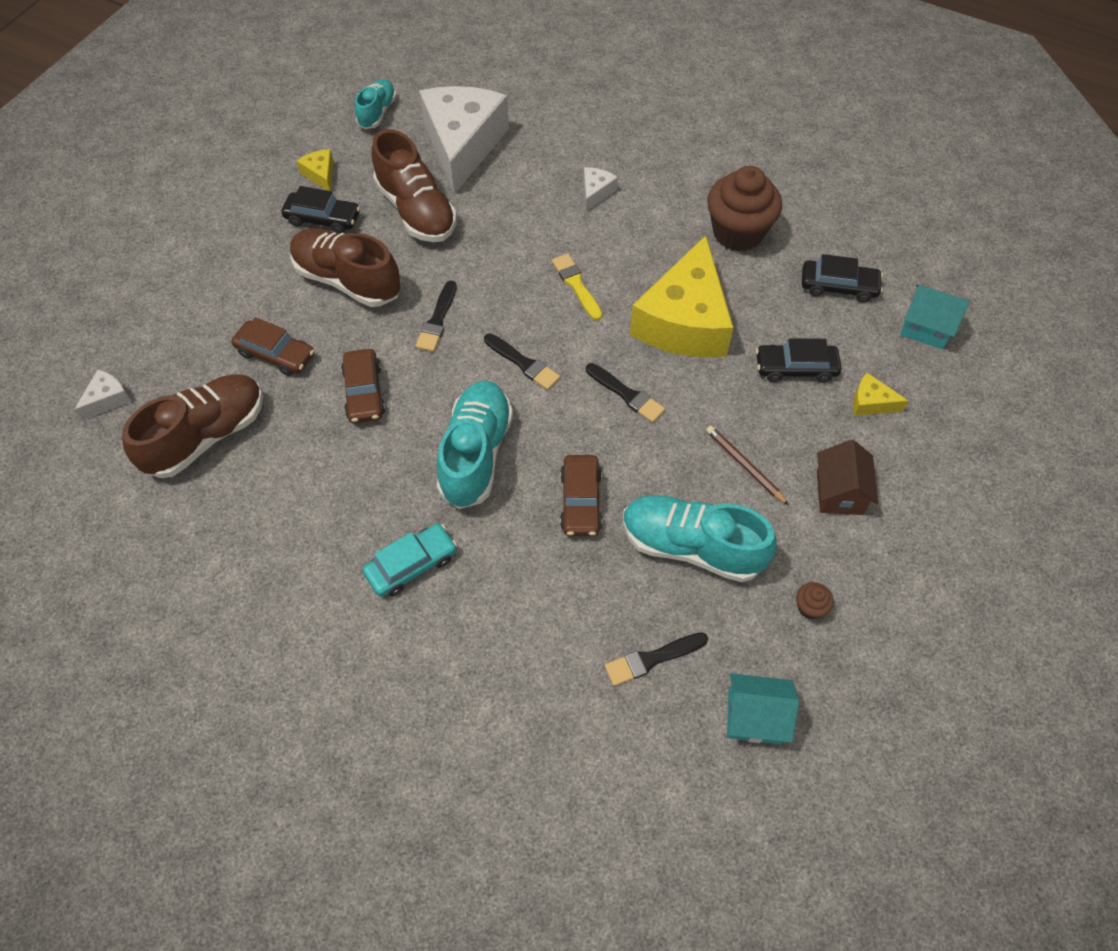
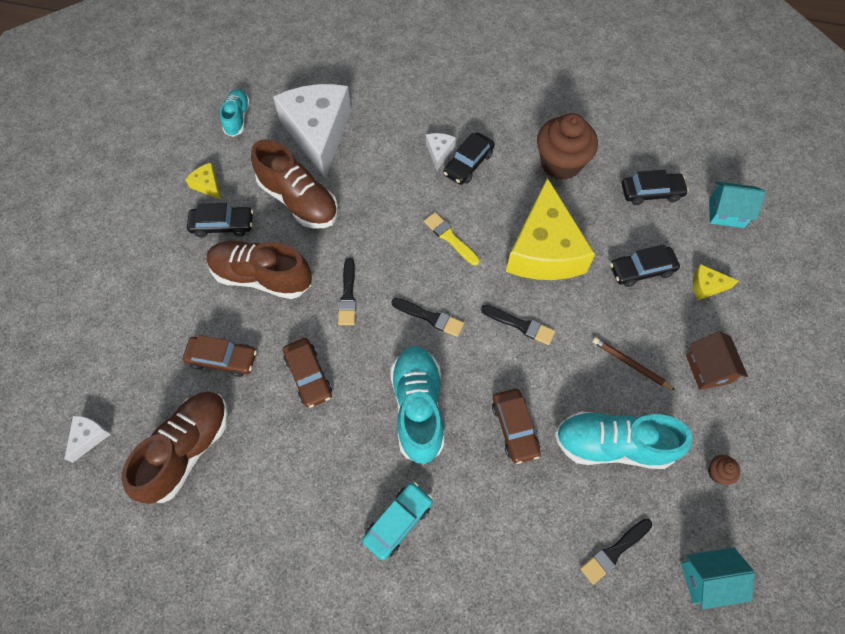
camera: 15 degrees left, 5 degrees up
none -> black car [443,132,495,185]

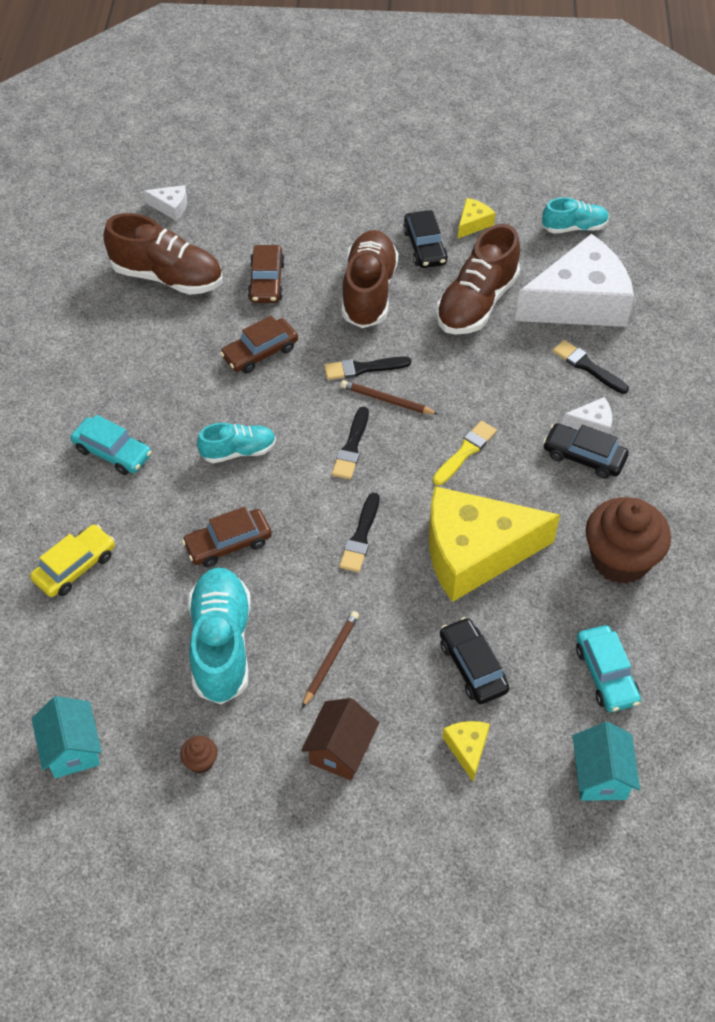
camera: 80 degrees right, 10 degrees down
turquoise shoe [390,346,444,464] -> turquoise shoe [197,423,276,463], size x0.58
black brush [580,519,652,584] -> black brush moved to [553,340,629,394]
black car [622,170,689,205] -> turquoise car [576,625,641,712]
brown house [686,331,748,390] -> brown house turned 45 degrees counterclockwise [301,698,379,781]
none -> yellow car [30,524,115,597]
none -> brown pencil [341,380,438,414]

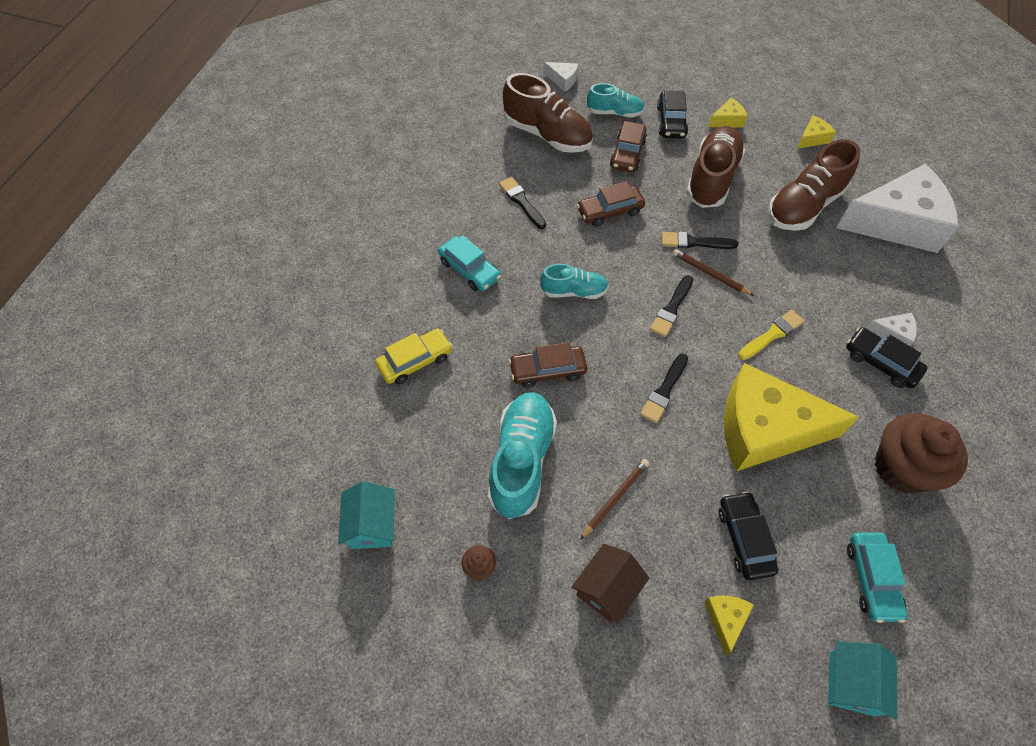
camera: 15 degrees right, 5 degrees up
black car [403,210,448,268] -> black car moved to [657,91,688,139]
turquoise shoe [542,197,609,234] -> turquoise shoe moved to [587,83,644,118]
black brush [553,340,629,394] -> black brush moved to [499,177,546,229]
none -> yellow cheese [708,98,748,127]

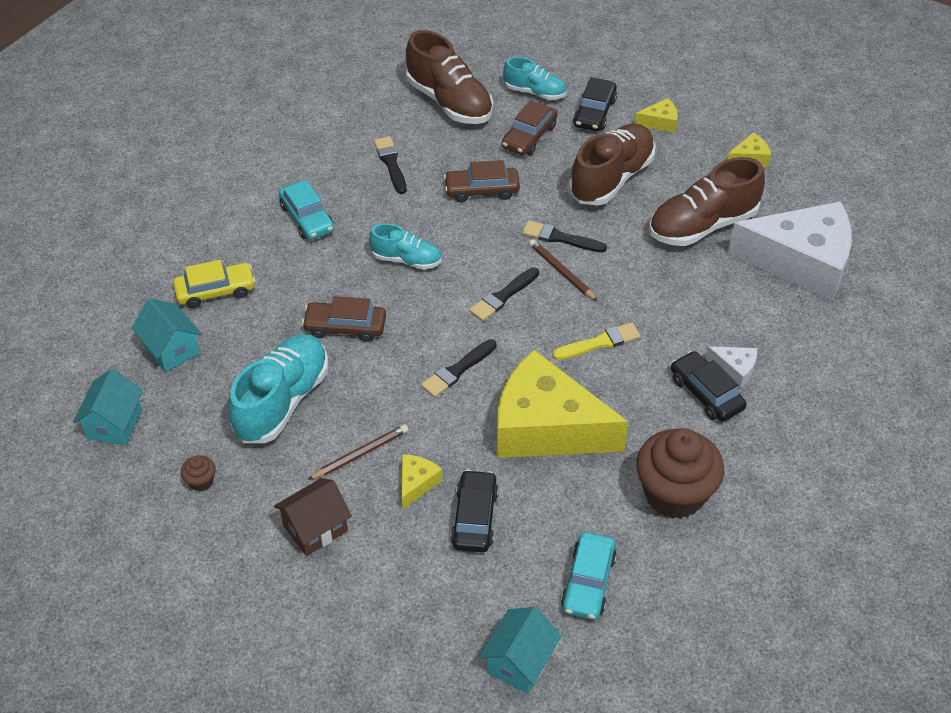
camera: 15 degrees right, 10 degrees down
white cheese [544,62,578,92] -> none
yellow cheese [704,596,754,656] -> yellow cheese moved to [401,454,442,510]
none -> turquoise house [131,298,202,372]

